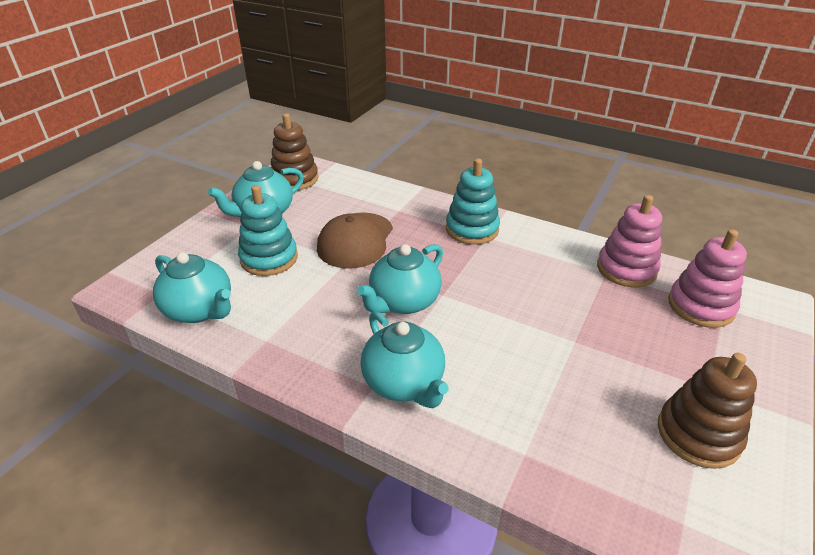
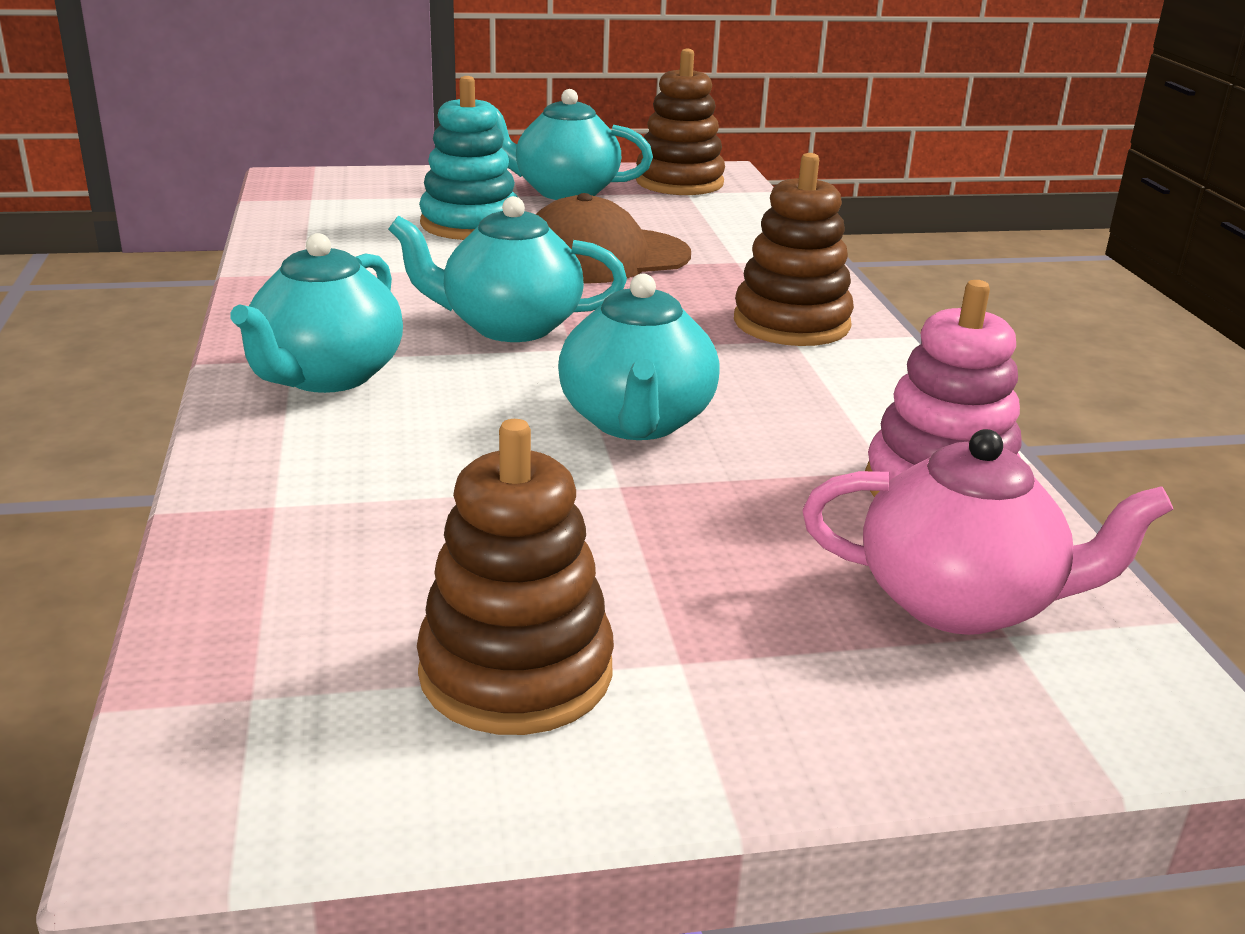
camera: 50 degrees right, 10 degrees down
turquoise teapot [153,252,231,323] -> turquoise teapot moved to [558,273,720,440]
turquoise stacking toy [446,159,500,245] -> brown stacking toy [734,153,854,346]
pink stacking toy [668,229,747,328] -> pink teapot [803,429,1173,635]

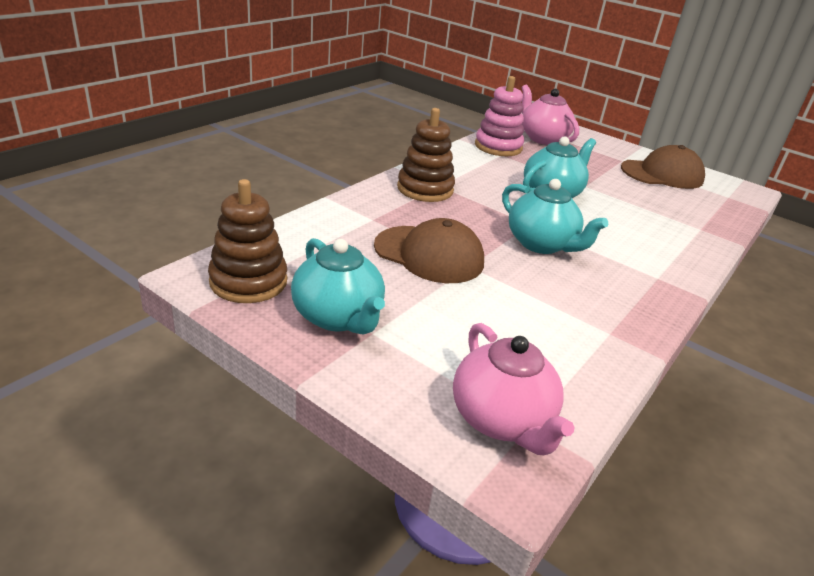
camera: 135 degrees left, 5 degrees up
turquoise teapot [230,233,403,393] -> none
brown stacking toy [417,419,614,735] -> brown cap [621,145,705,189]
turquoise stacking toy [419,76,517,240] -> none
none -> pink teapot [453,323,574,455]

